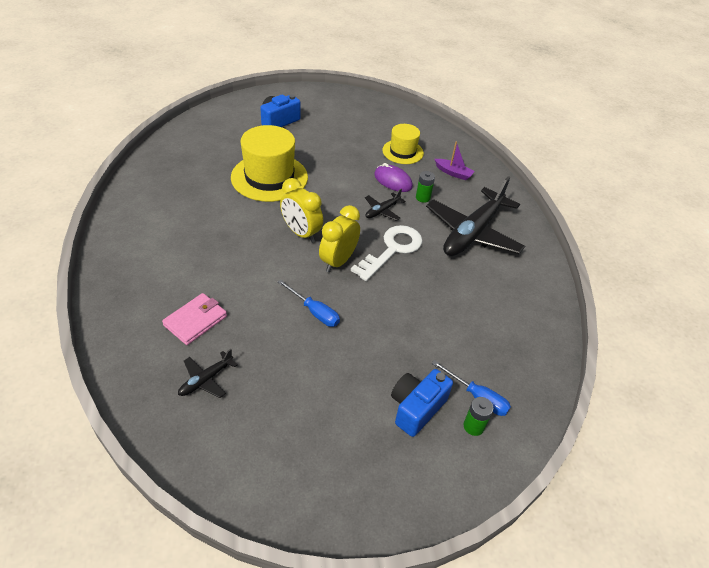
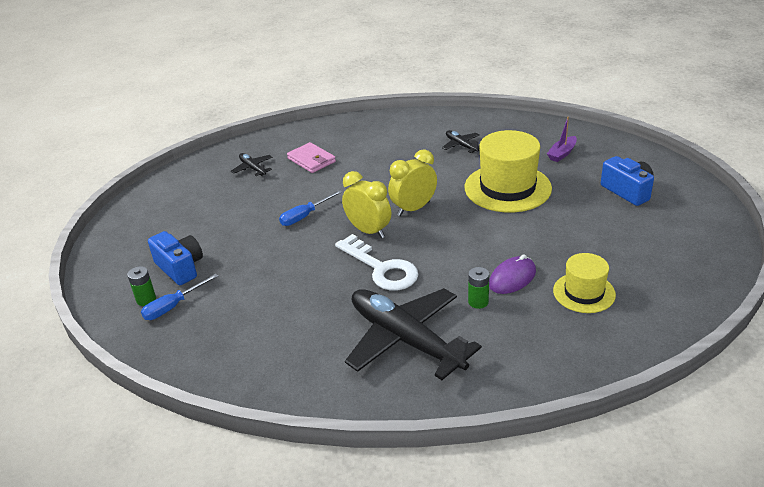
camera: 105 degrees right, 10 degrees down
black plane [365,189,406,221] -> black plane moved to [442,130,480,153]
purple boat [435,142,475,180] -> purple boat moved to [547,117,577,162]

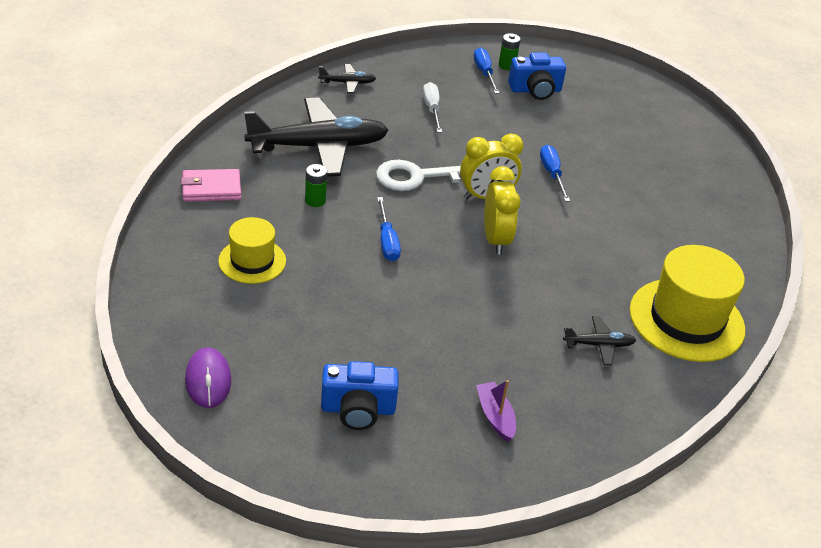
camera: 115 degrees right, 5 degrees up
black plane [231,153,273,176] -> black plane moved to [318,64,376,94]
pink wallet [287,142,336,173] -> pink wallet moved to [181,169,241,202]
yellow hat [465,130,552,212] -> yellow hat moved to [630,245,745,362]
purple mouse [489,254,536,294] -> purple mouse moved to [185,347,231,408]
none -> blue screwdriver [377,197,401,262]
none -> white screwdriver [423,82,442,133]

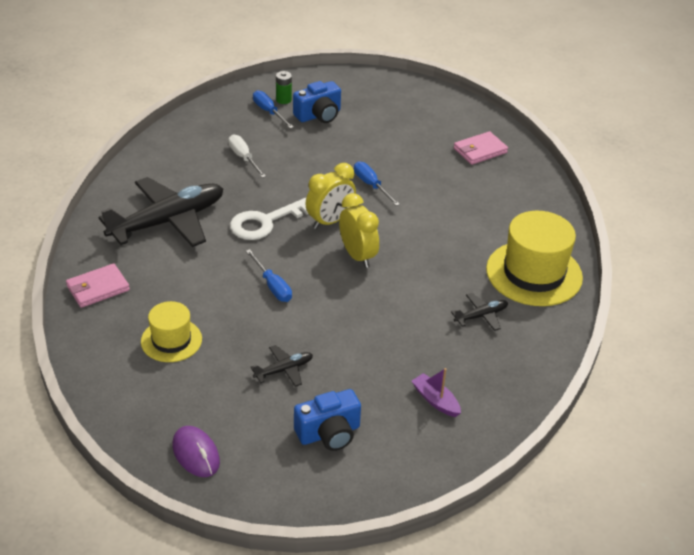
camera: 20 degrees left, 0 degrees up
green battery [305,164,327,207] -> none
black plane [318,64,376,94] -> black plane moved to [251,345,313,387]
none -> pink wallet [454,131,508,165]

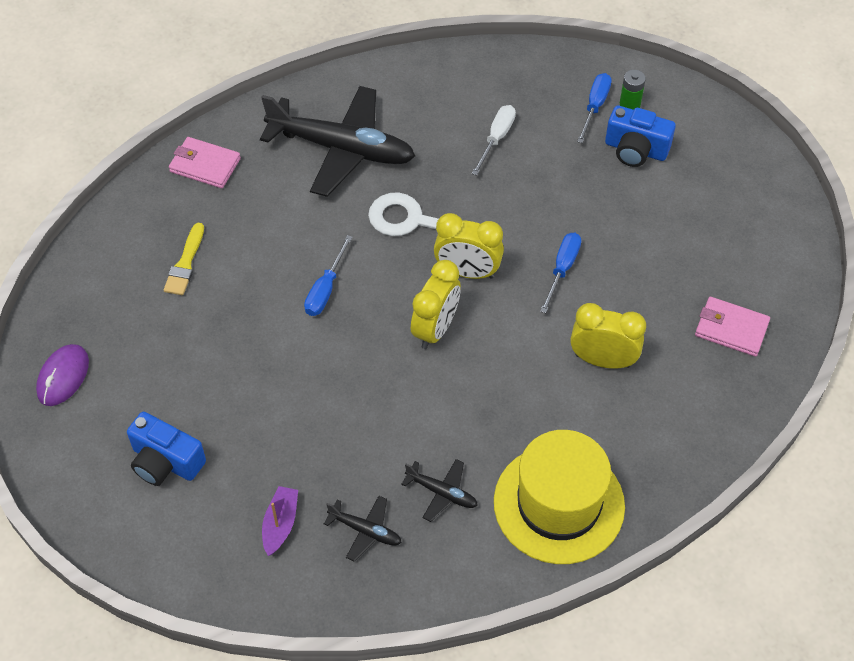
camera: 55 degrees right, 15 degrees up
yellow hat [141,301,202,362] -> yellow brush [164,223,204,295]
black plane [251,345,313,387] -> black plane moved to [324,496,402,561]
none -> yellow clock [571,303,646,369]

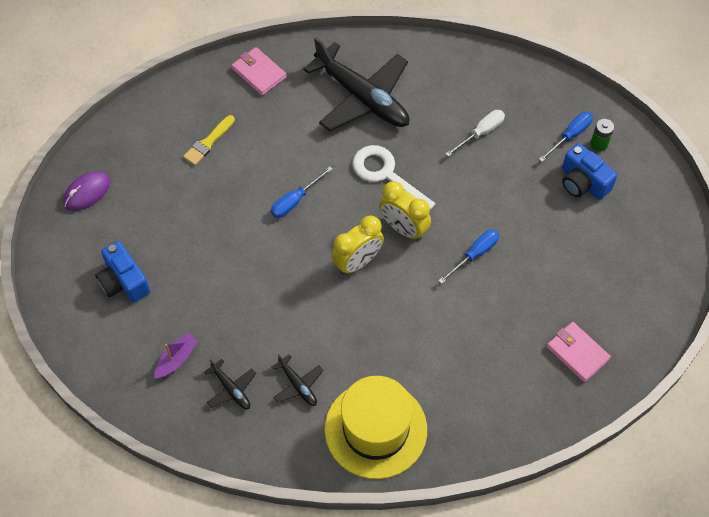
camera: 25 degrees right, 5 degrees up
yellow clock [571,303,646,369] -> none

